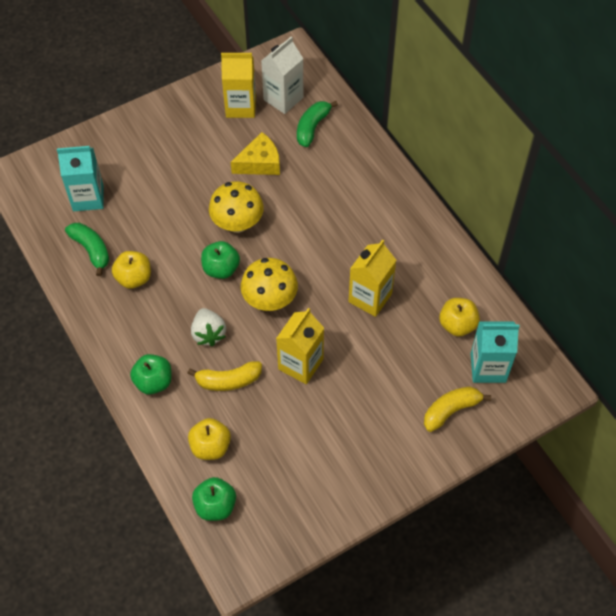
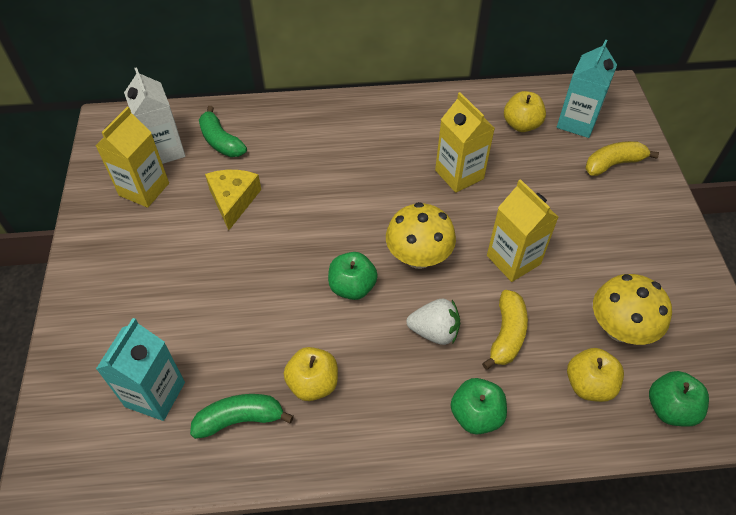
camera: 65 degrees left, 5 degrees down
yellow mushroom [209,181,264,233] -> yellow mushroom moved to [593,274,672,345]
yellow banana [424,386,491,432] -> yellow banana turned 75 degrees clockwise [585,141,659,176]

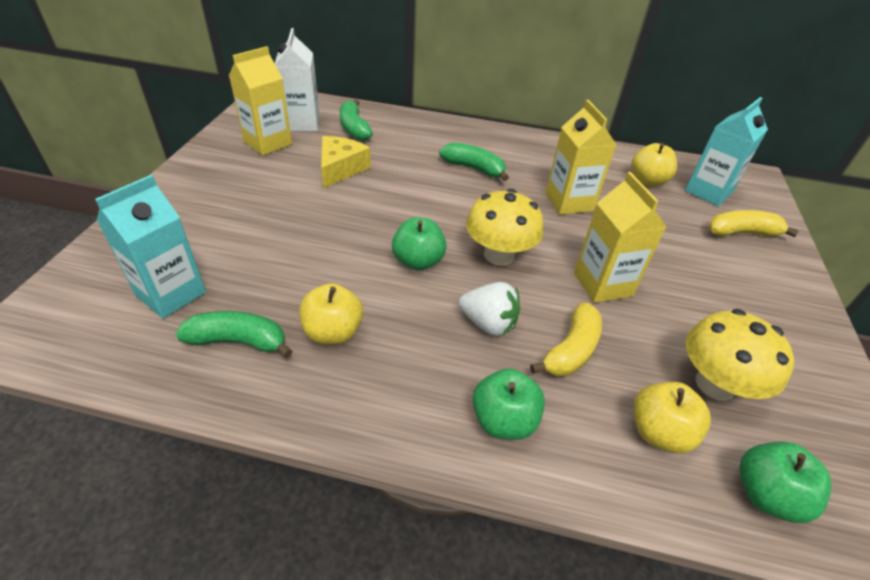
camera: 15 degrees right, 10 degrees down
none -> green banana [439,142,509,181]

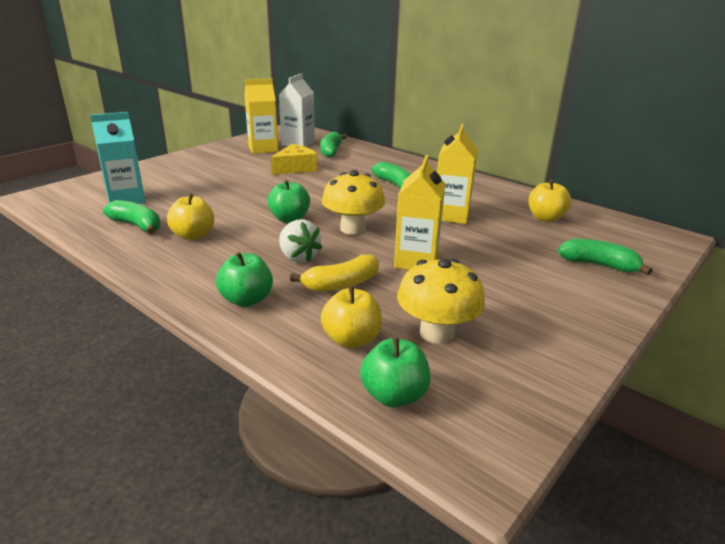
camera: 30 degrees right, 15 degrees down
turquoise carton [685,97,768,206] -> none
yellow banana [708,210,799,237] -> green banana [558,239,653,275]

